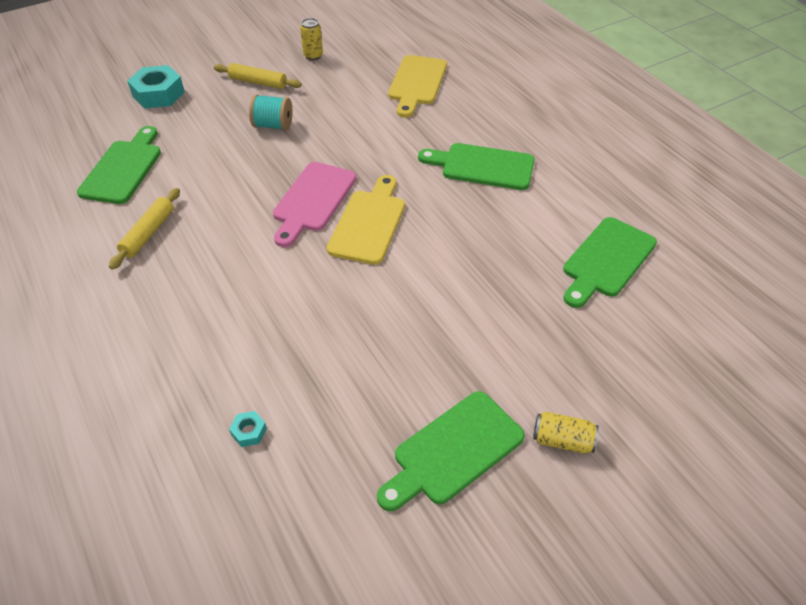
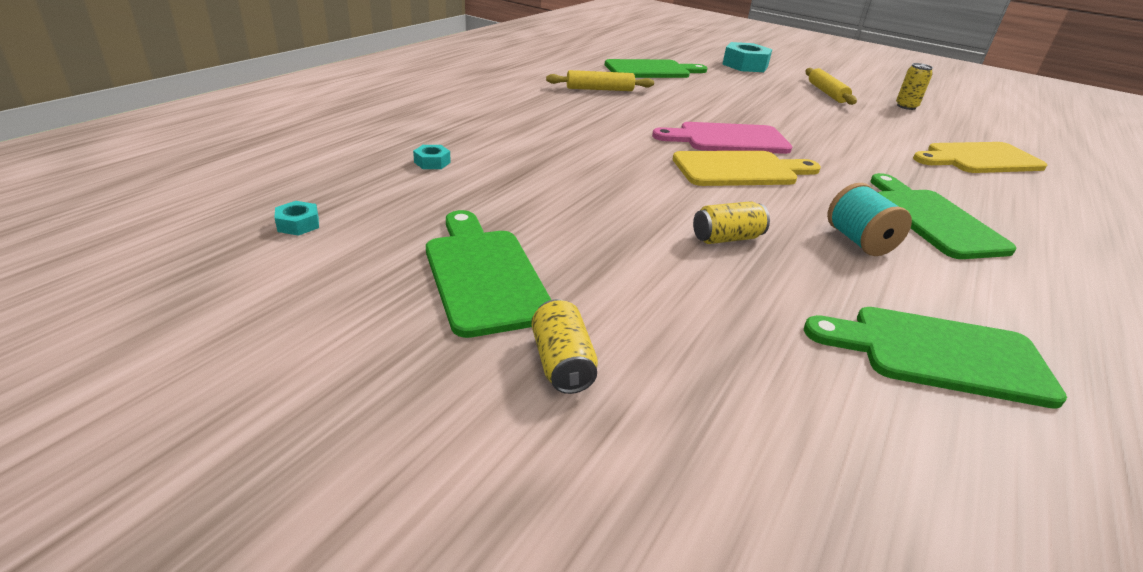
camera: 60 degrees right, 15 degrees down
turquoise spool [249,94,293,131] -> turquoise spool moved to [827,183,912,256]
green cutting board [377,391,525,511] -> green cutting board turned 45 degrees clockwise [426,210,551,338]
none -> turquoise nut [274,201,319,236]
none -> yellow can [693,201,770,244]

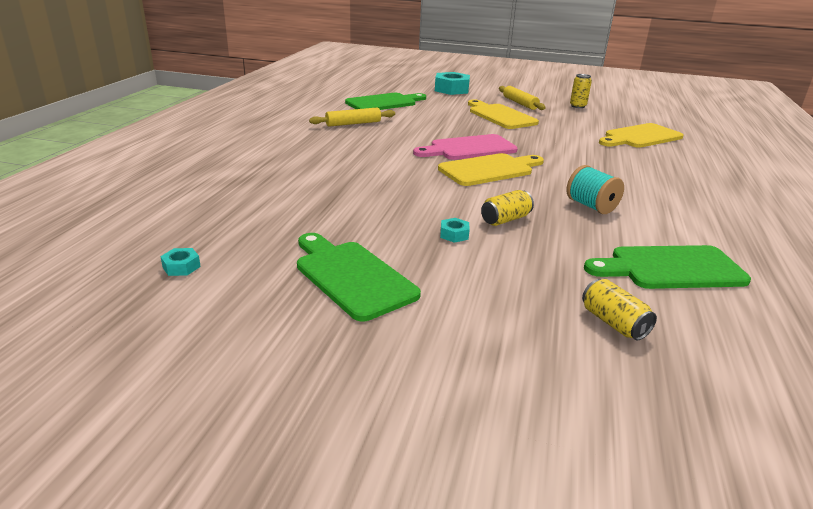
camera: 15 degrees left, 5 degrees down
turquoise nut [413,145,451,169] -> turquoise nut moved to [440,218,470,243]
yellow can [531,299,598,394] -> yellow can moved to [582,279,657,341]
green cutting board [870,173,1017,259] -> none
none -> yellow cutting board [468,100,539,129]

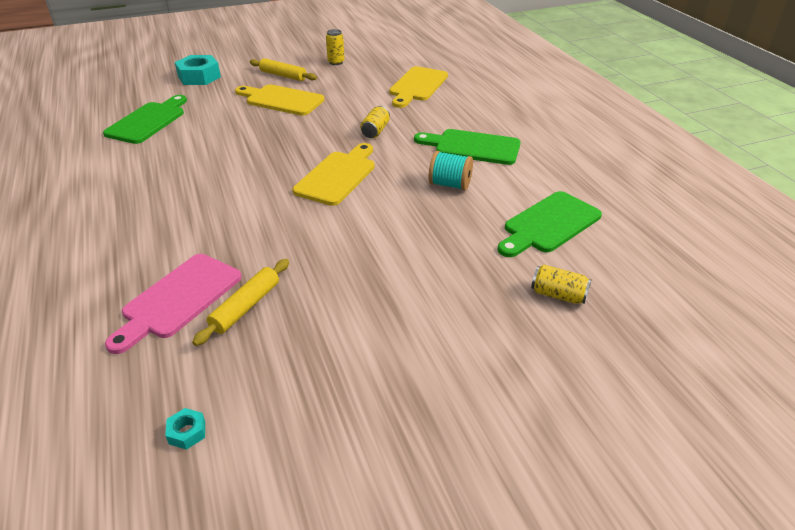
camera: 35 degrees left, 10 degrees up
green cutting board [297,233,421,321] -> green cutting board moved to [414,129,521,165]
yellow rolling pin [309,108,395,127] -> yellow rolling pin moved to [192,259,289,346]
pink cutting board [413,134,518,160] -> pink cutting board moved to [105,254,242,354]
turquoise nut [440,218,470,243] -> none
yellow can [481,190,534,226] -> yellow can moved to [360,106,390,138]

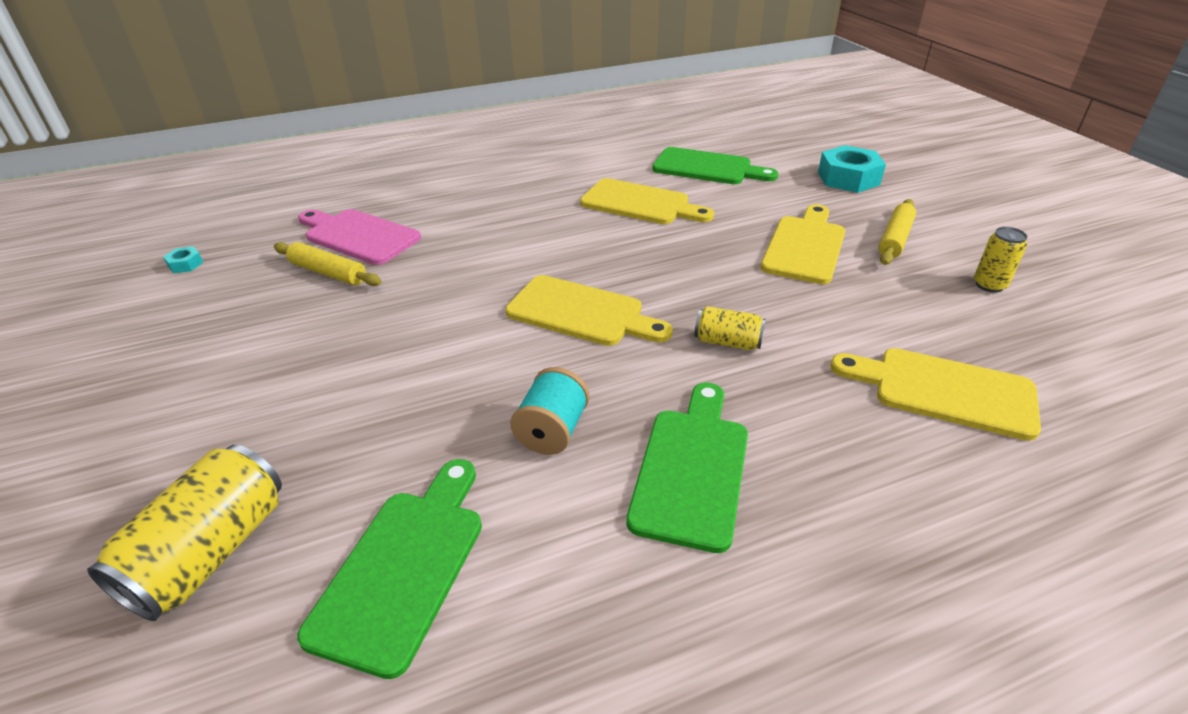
camera: 90 degrees right, 0 degrees up
green cutting board [498,191,602,257] -> green cutting board turned 60 degrees clockwise [297,459,482,679]
yellow can [531,265,591,304] -> yellow can [87,445,282,621], size x1.79
none -> yellow cutting board [580,178,714,224]

